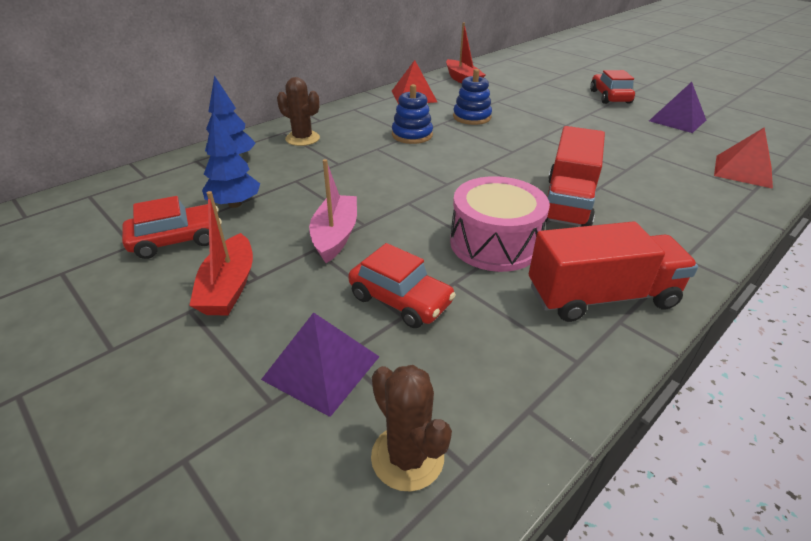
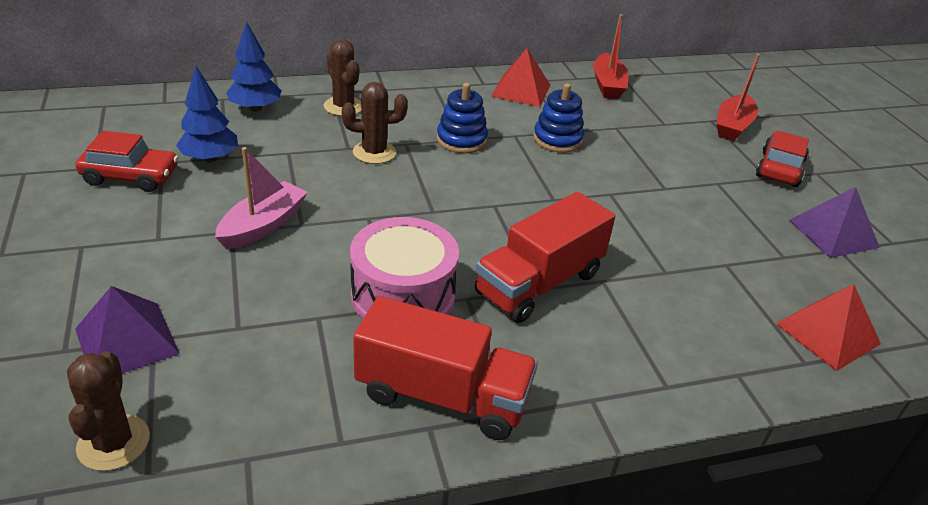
camera: 25 degrees right, 0 degrees up
red boat [189,191,253,315] -> red boat moved to [717,54,760,141]
red car [348,243,456,328] -> none
none -> brown cactus [342,82,408,164]

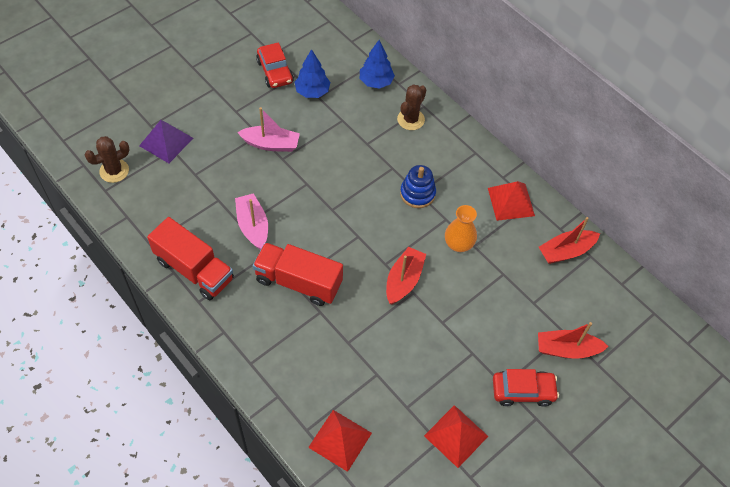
camera: 65 degrees right, 20 degrees up
brown cactus [342,82,408,164] -> none
pink drum [350,217,459,319] -> pink boat [235,193,268,250]
red truck [353,296,538,440] -> red truck turned 45 degrees counterclockwise [147,217,234,300]
blue stacking toy [533,83,584,153] -> orange vase [445,205,477,252]
purple pyramid [789,187,880,258] -> red pyramid [424,405,488,468]
none -> red boat [386,247,426,305]

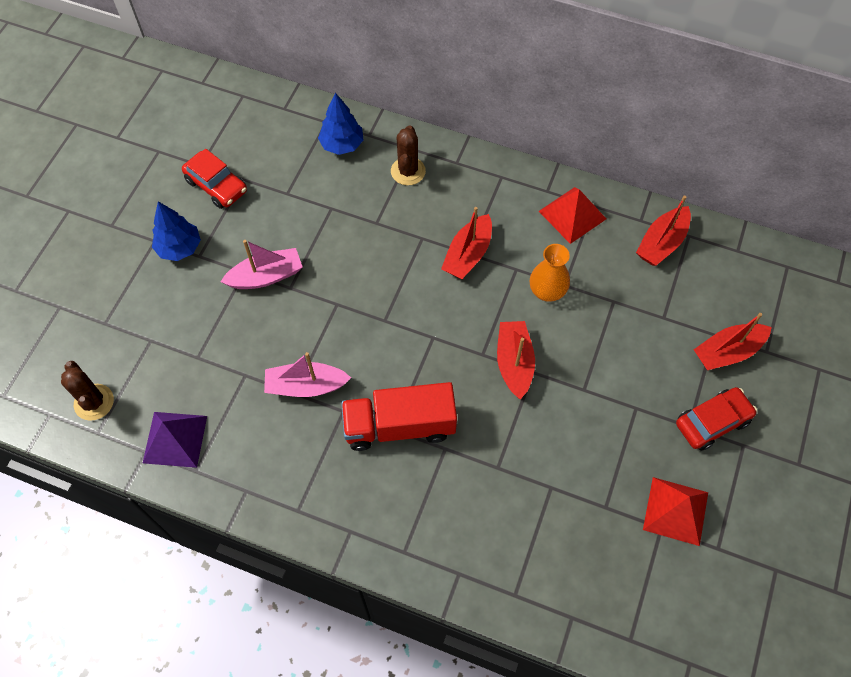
camera: 25 degrees left, 5 degrees up
brown cactus [85,136,130,183] -> brown cactus turned 60 degrees counterclockwise [61,361,114,421]
purple pyramid [139,120,193,163] -> purple pyramid moved to [143,412,207,468]
red truck [147,217,234,300] -> none
pink boat [235,193,268,250] -> pink boat turned 45 degrees counterclockwise [264,352,351,397]
blue tree [295,49,330,98] -> blue tree moved to [152,201,201,261]
red pyramid [308,410,372,472] -> none
blue stacking toy [400,165,436,208] -> red boat [441,207,492,279]

